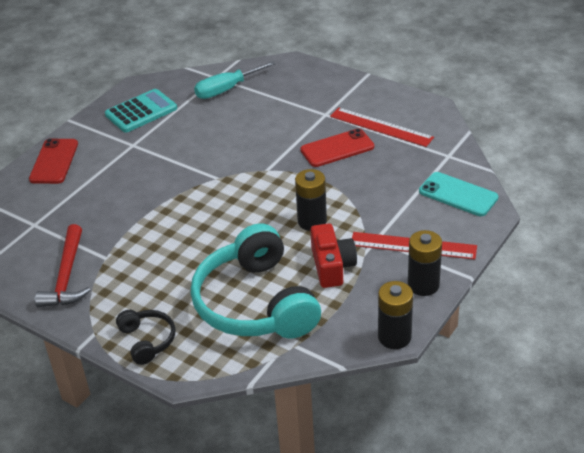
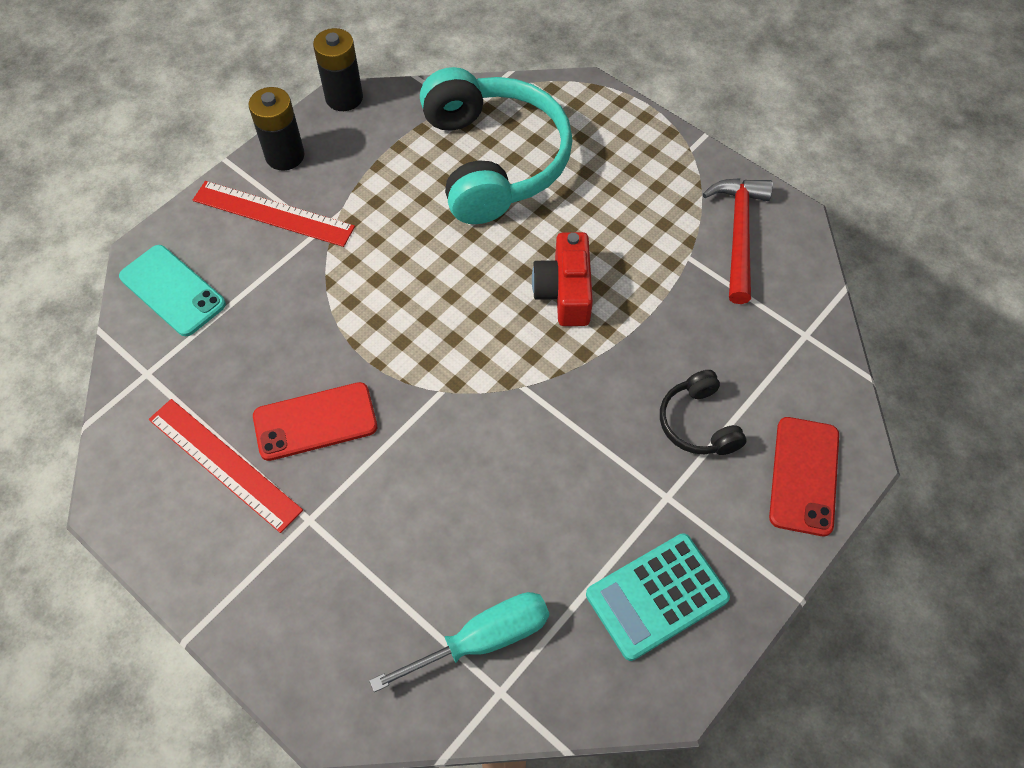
camera: 175 degrees left, 20 degrees up
black headphones [116,310,175,365] -> black headphones moved to [660,370,746,455]
black battery [295,169,327,231] -> none
red camera [310,223,357,288] -> red camera moved to [532,232,593,326]

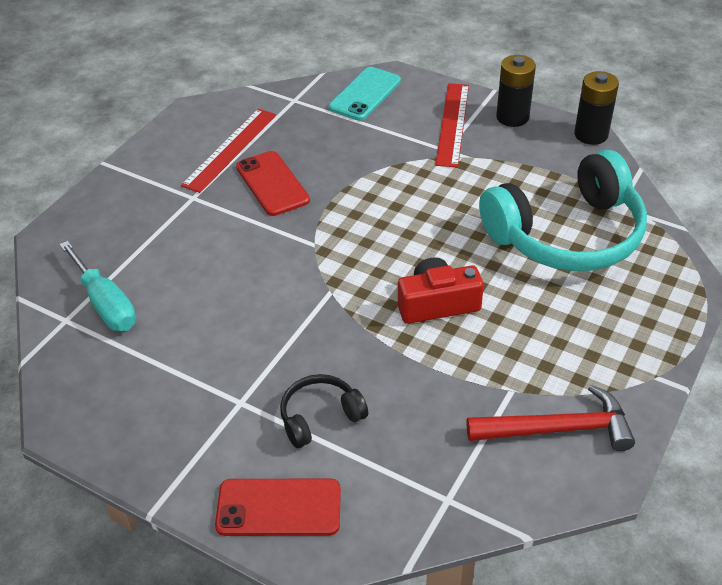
camera: 80 degrees right, 15 degrees down
turquoise calculator [586,533,730,661] -> none

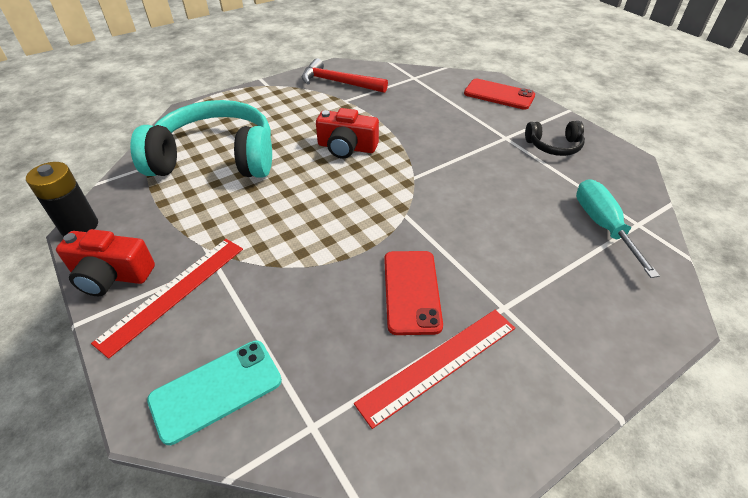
camera: 155 degrees left, 0 degrees up
black headphones [280,374,368,448] -> black headphones moved to [525,121,585,156]
black battery [496,55,536,127] -> red camera [56,229,155,296]

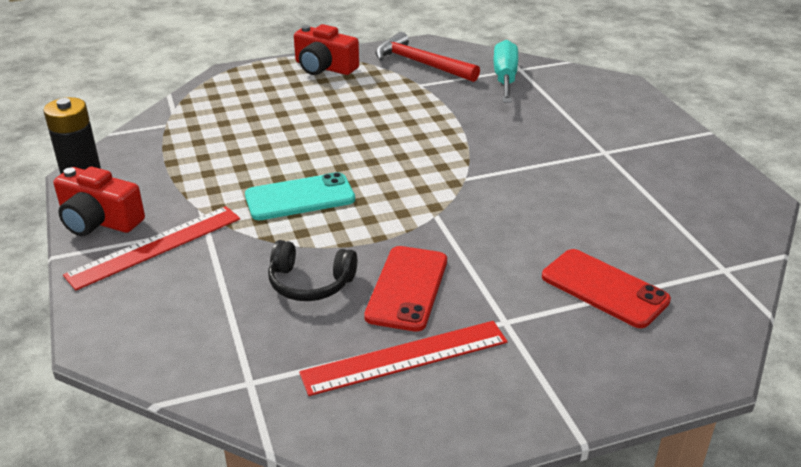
camera: 15 degrees right, 10 degrees down
turquoise headphones [130,100,272,177] -> none
turquoise phone [147,341,282,445] -> turquoise phone moved to [245,172,355,220]
red camera [316,108,379,159] -> red camera moved to [294,24,359,75]
red phone [464,79,535,110] -> red phone moved to [542,249,671,328]
black headphones [525,121,585,156] -> black headphones moved to [268,240,357,301]
turquoise screwdriver [576,179,660,278] -> turquoise screwdriver moved to [494,40,518,103]

